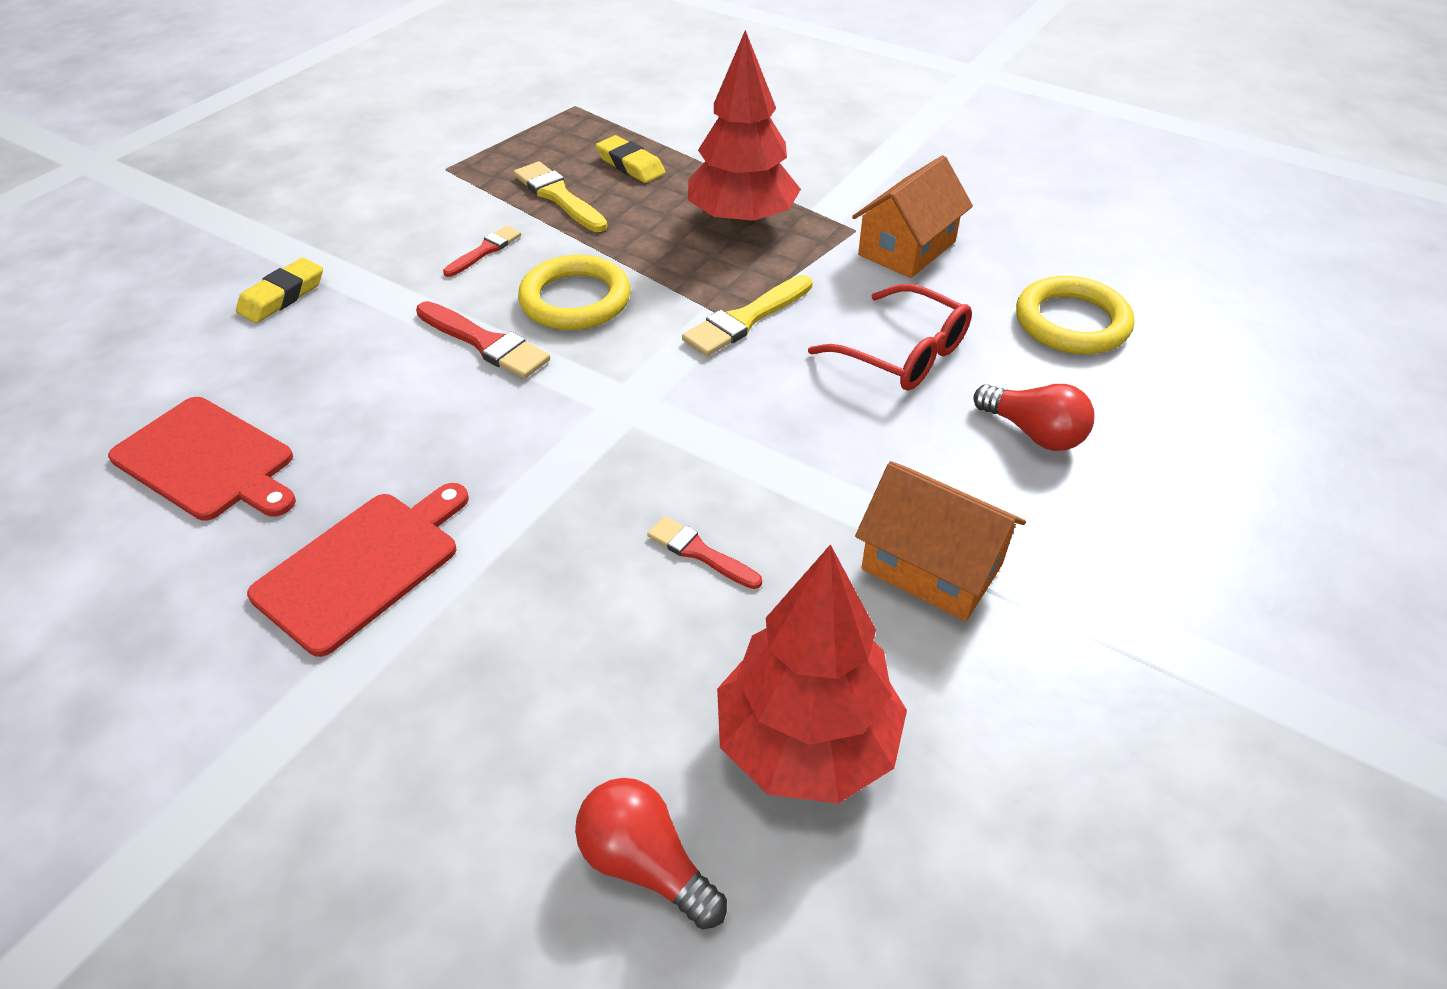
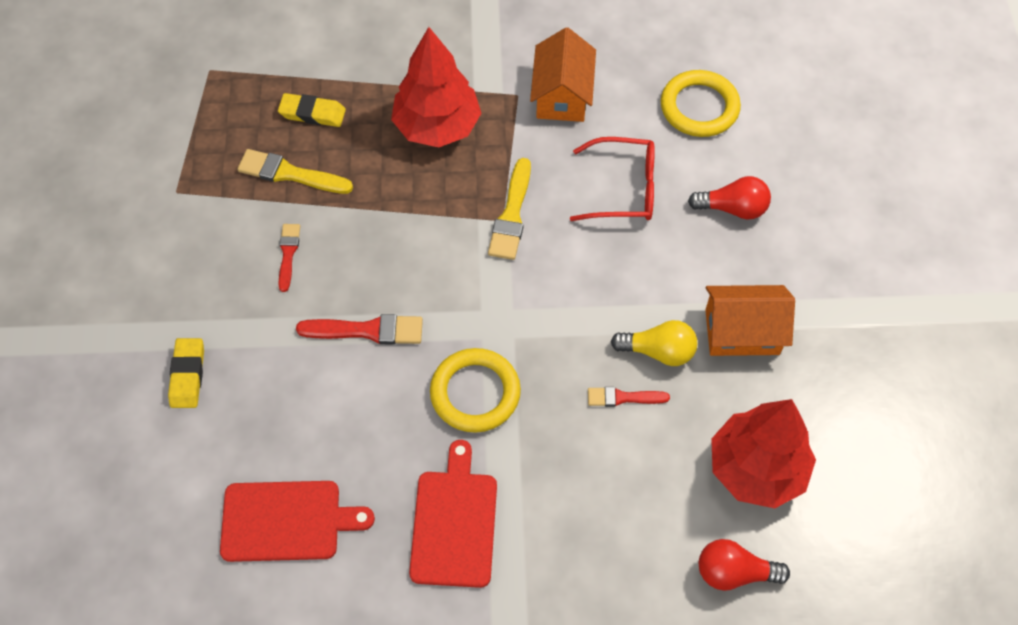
camera: 35 degrees left, 15 degrees up
yellow ring [518,255,631,330] -> yellow ring moved to [430,348,521,433]
none -> yellow light bulb [611,320,697,366]

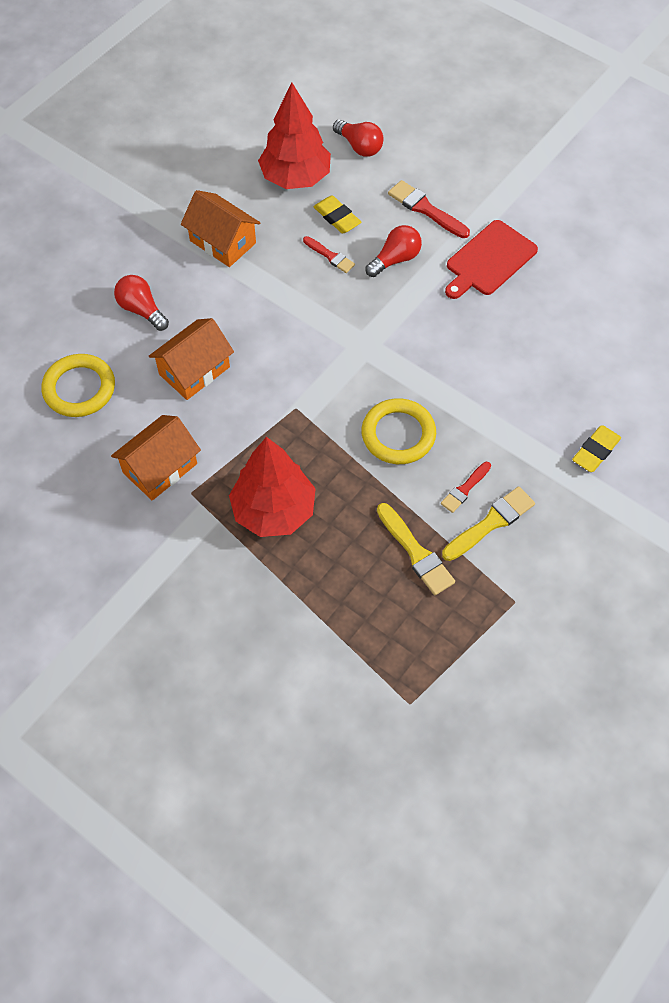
camera: 140 degrees left, 0 degrees up
red cutting board [220,481,375,562] -> none
yellow eraser [278,93,346,127] -> yellow eraser moved to [313,196,361,234]
red brush [296,314,423,345] -> red brush moved to [388,180,470,238]
yellow ring [430,348,521,433] -> yellow ring moved to [361,398,436,464]
yellow brush [488,158,531,260] -> yellow brush moved to [442,486,535,561]
red glasses [570,137,655,221] -> orange house [149,318,234,400]
yellow light bulb [611,320,697,366] -> none
none -> red light bulb [366,225,422,277]

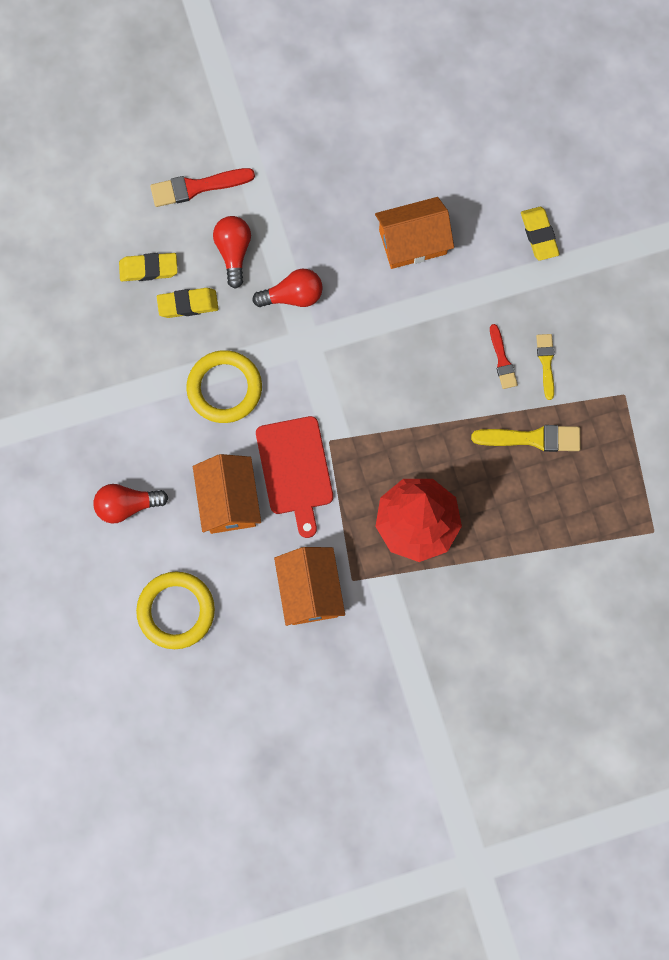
camera: 55 degrees left, 15 degrees up
orange house [181,190,260,267] -> orange house moved to [375,197,454,269]
red tree [258,83,331,189] -> none
red brush [303,236,355,273] -> yellow eraser [157,288,218,318]
red light bulb [333,120,384,157] -> red light bulb moved to [252,269,323,307]
yellow ring [361,398,436,464] -> yellow ring moved to [186,350,262,423]
yellow brush [442,486,535,561] -> yellow brush [536,334,554,400], size x0.63
red cutting board [445,220,538,299] -> red cutting board moved to [256,416,333,538]

